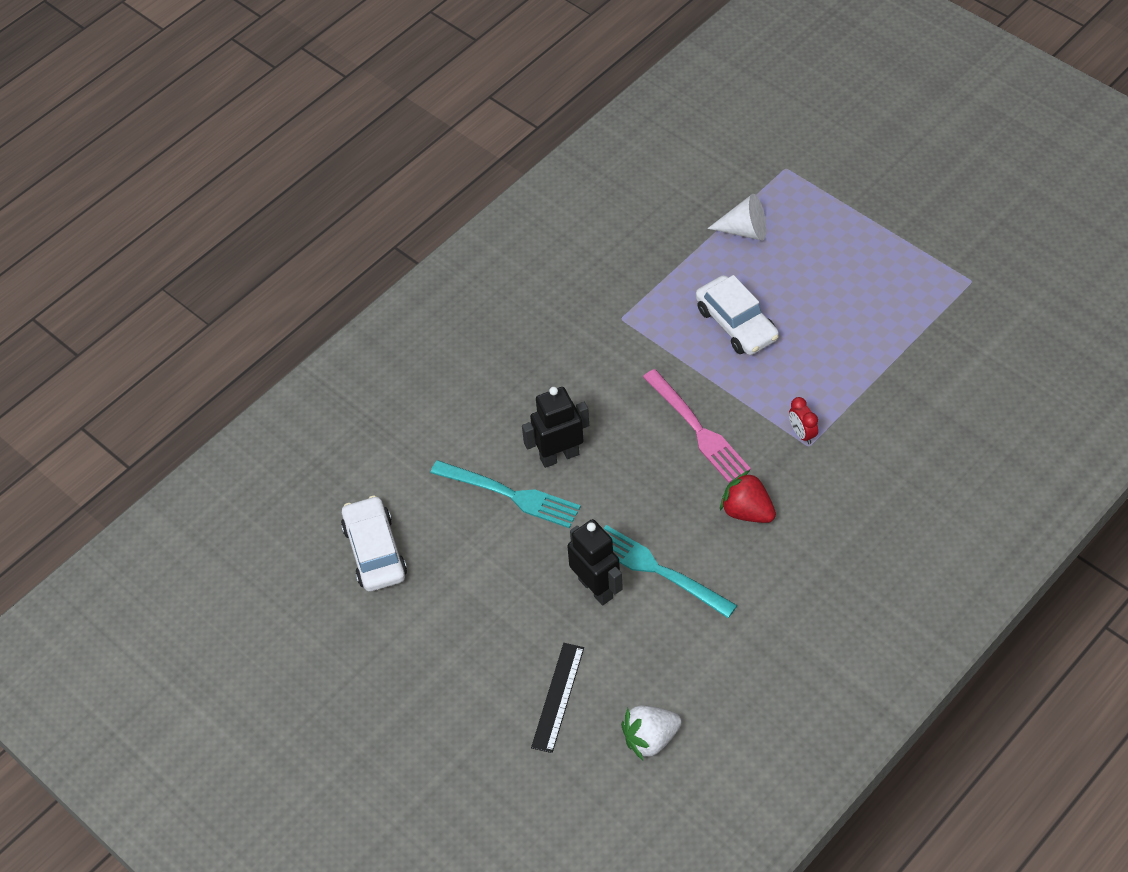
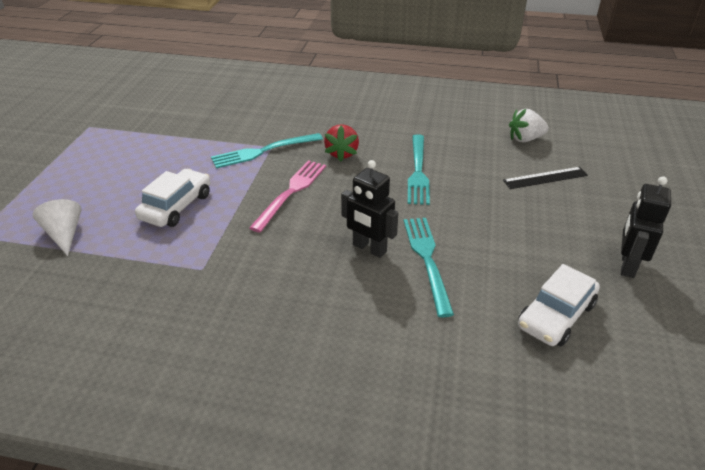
camera: 125 degrees left, 15 degrees down
black robot [567,519,623,605] -> black robot moved to [621,176,671,278]
white strawberry [621,705,682,760] -> white strawberry turned 135 degrees clockwise [509,109,549,142]
red clock [789,397,818,444] -> turquoise fork [211,133,323,168]

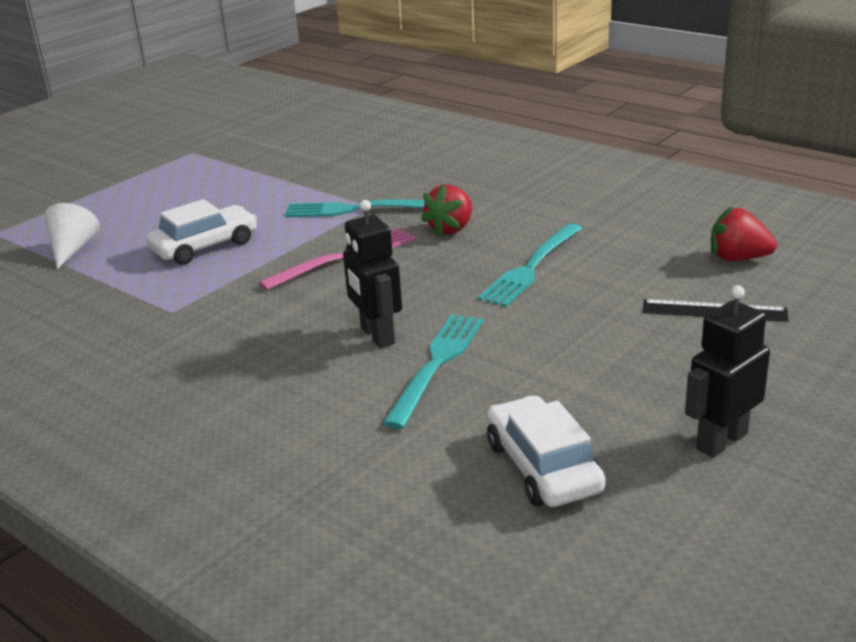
camera: 30 degrees right, 10 degrees down
white strawberry [509,109,549,142] -> red strawberry [711,206,777,261]
white car [518,264,600,346] -> white car turned 90 degrees clockwise [487,396,606,507]

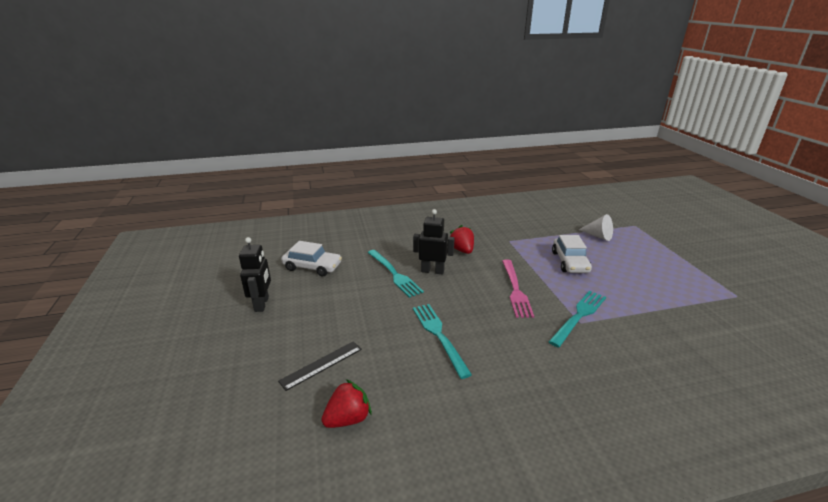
camera: 125 degrees right, 0 degrees up
red strawberry [421,185,472,237] -> red strawberry moved to [450,225,474,254]

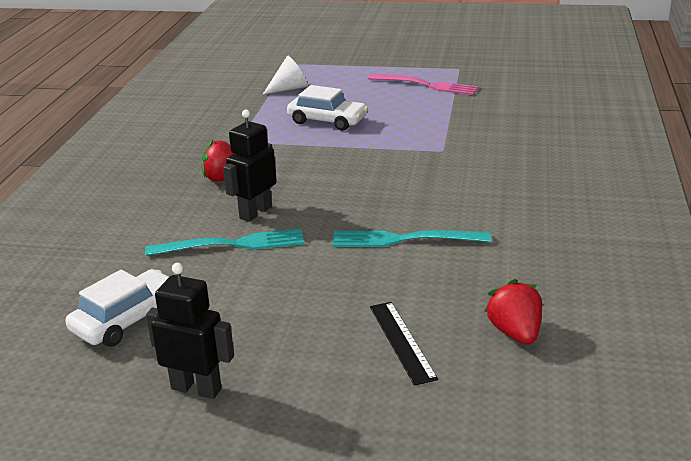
camera: 65 degrees left, 0 degrees up
pink fork [502,259,534,318] -> pink fork moved to [368,74,479,95]
turquoise fork [548,291,606,348] -> none

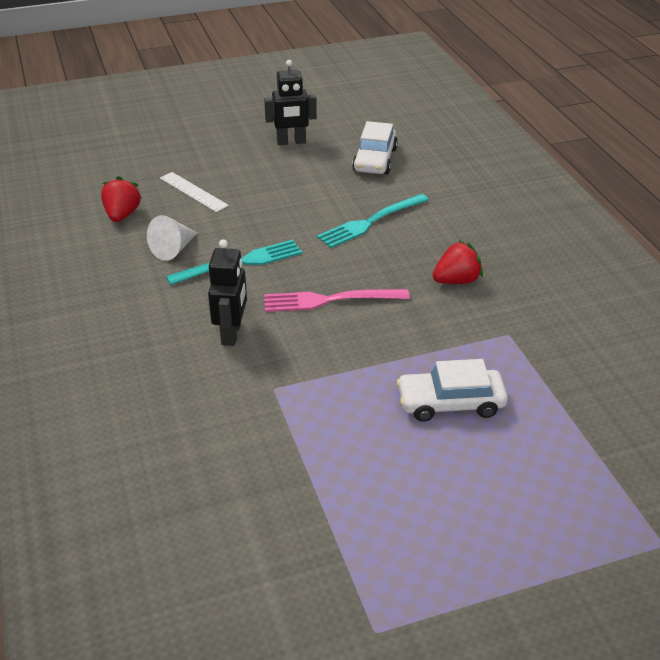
camera: 150 degrees right, 10 degrees up
black robot [223,110,277,222] -> black robot moved to [208,239,247,346]
white cone [263,55,308,94] -> white cone moved to [147,215,197,261]
pink fork [368,74,479,95] -> pink fork moved to [264,289,410,312]
black ruler [370,302,438,386] -> white ruler [160,172,229,212]
red strawberry [484,279,542,345] -> red strawberry turned 135 degrees counterclockwise [101,176,142,222]

